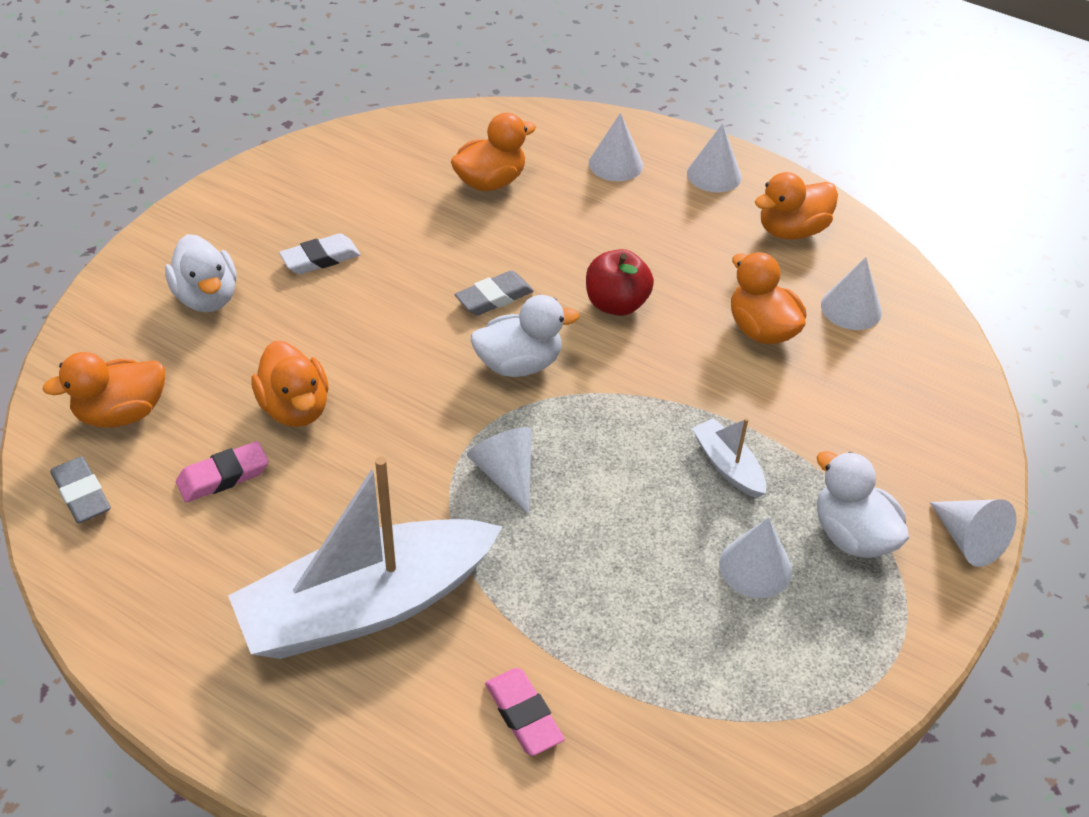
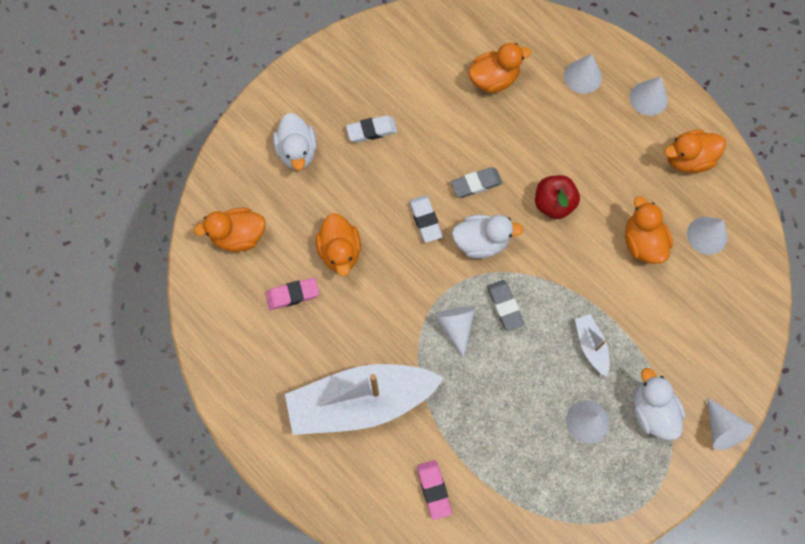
camera: 15 degrees right, 25 degrees up
grey eraser [50,456,111,523] -> grey eraser moved to [487,280,524,331]
none -> white eraser [409,195,443,243]

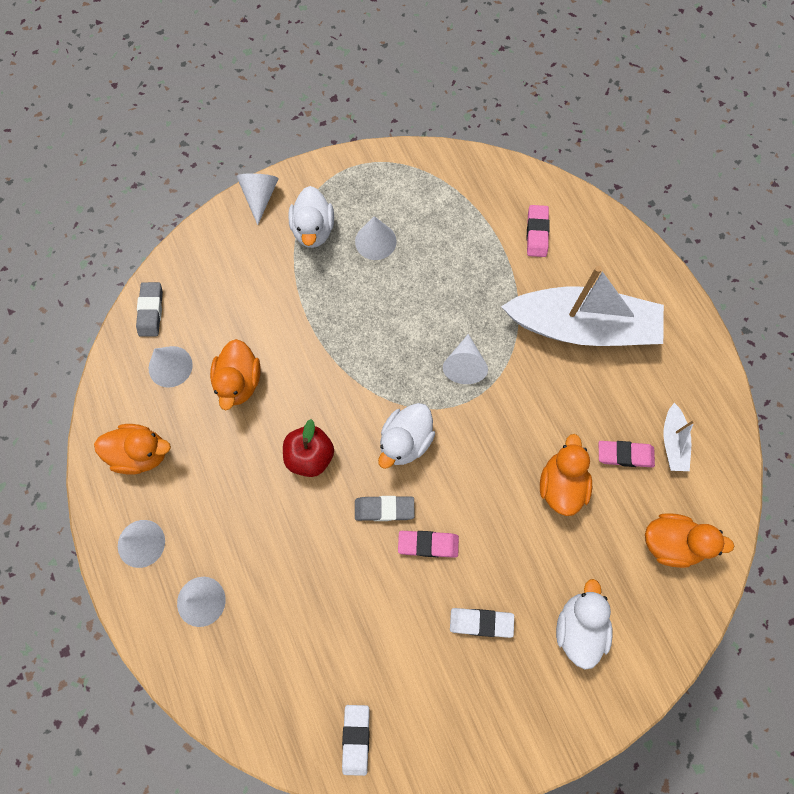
camera: 160 degrees left, 0 degrees up
white eraser [409,195,443,243] -> white eraser moved to [342,705,369,776]
white duck [452,215,523,259] -> white duck turned 75 degrees counterclockwise [378,403,435,469]
orange duck [468,43,531,93] -> none
grey eraser [487,280,524,331] -> grey eraser moved to [136,282,163,336]
white boat [575,314,610,377] -> white boat moved to [663,403,695,471]
none -> pink eraser [398,531,459,558]

